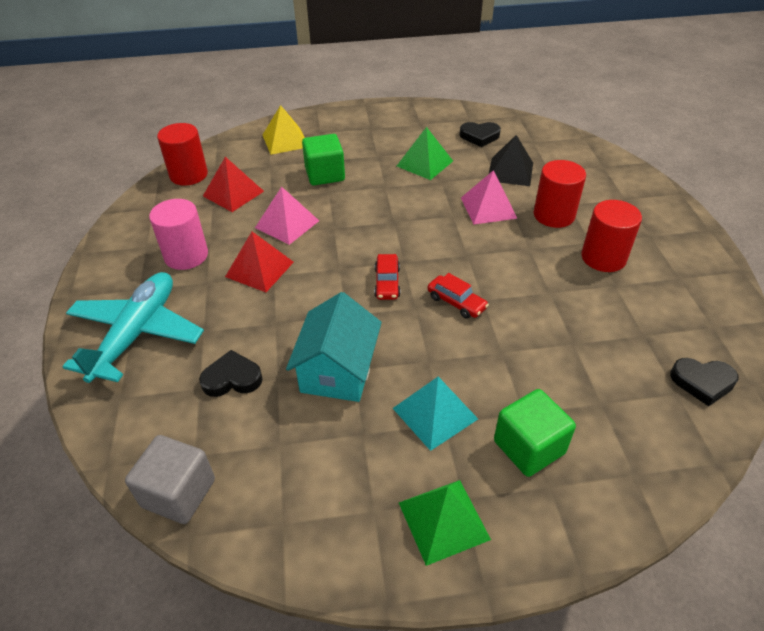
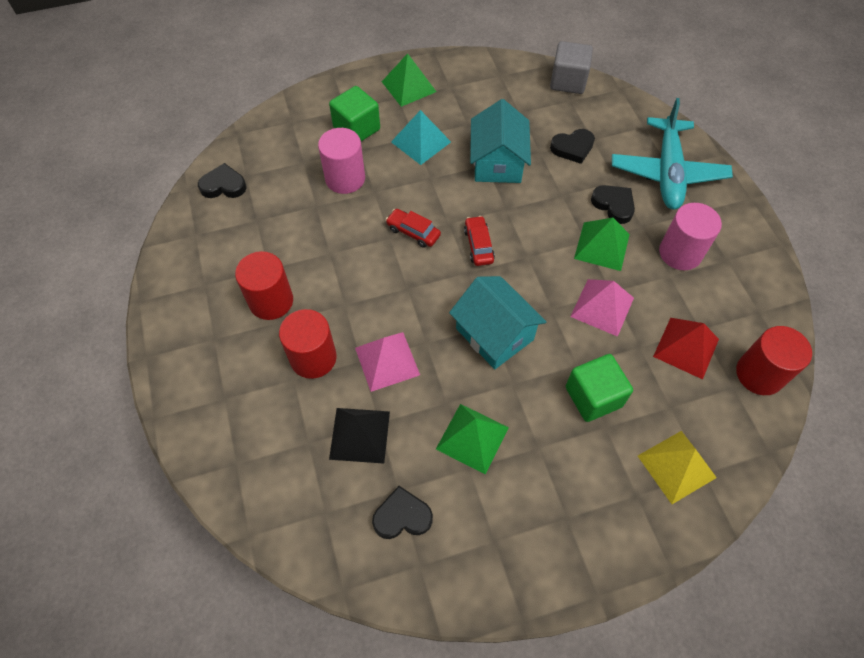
camera: 170 degrees right, 15 degrees up
red pyramid [225,232,294,292] -> green pyramid [574,218,630,271]
none -> pink cylinder [318,128,365,194]
none -> turquoise house [449,276,547,369]
none -> black heart [591,185,635,224]

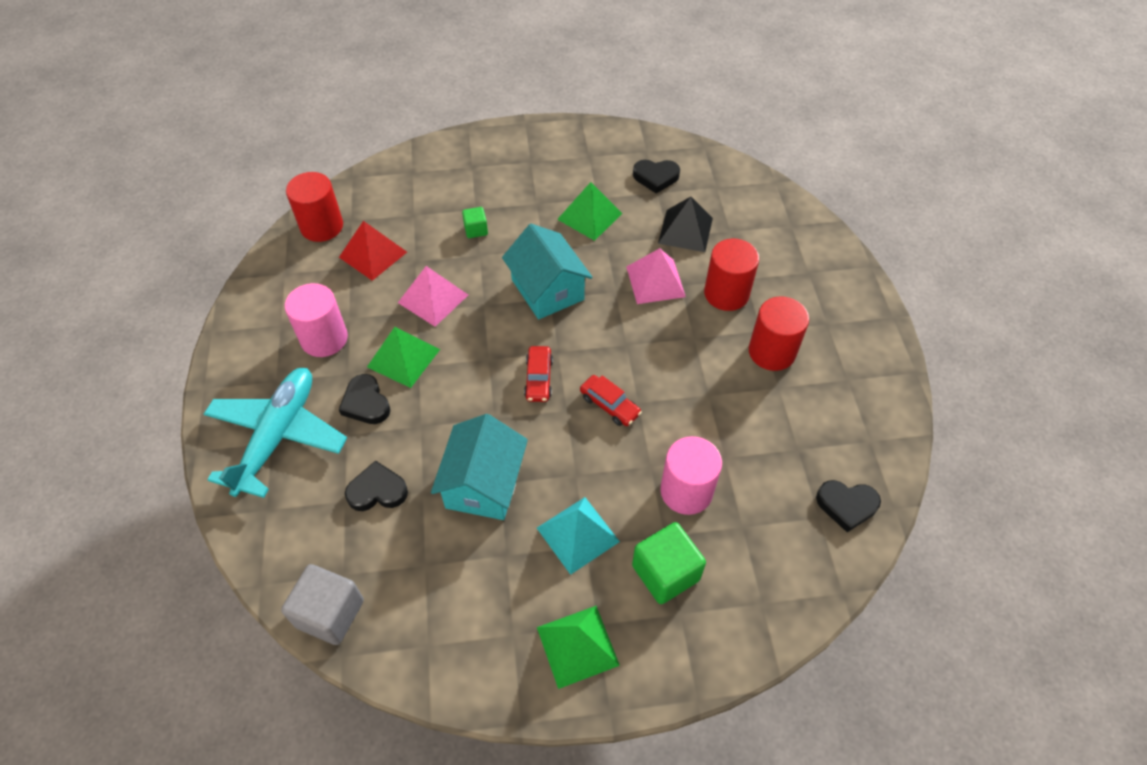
camera: 170 degrees left, 5 degrees down
green cube [566,354,633,422] -> green cube [462,207,488,238], size x0.53
yellow pyramid [638,431,717,504] -> none

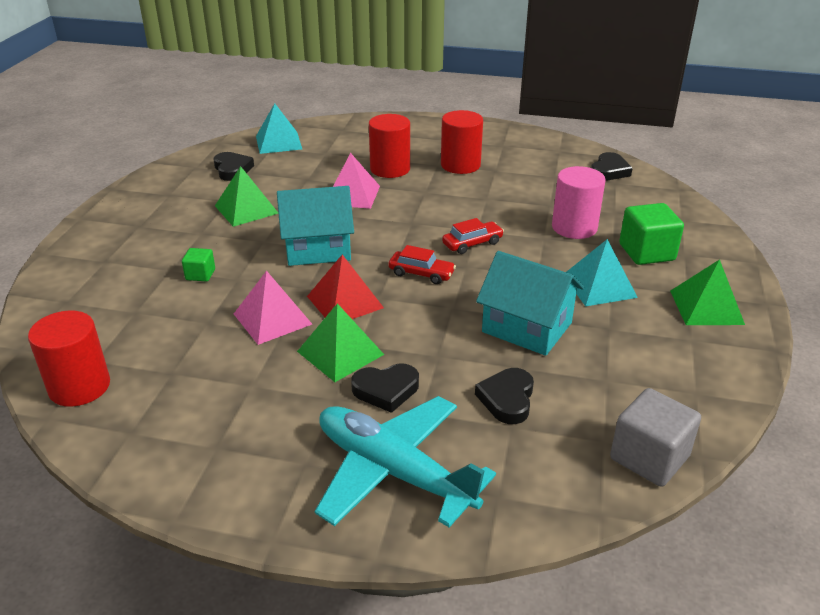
camera: 70 degrees left, 20 degrees down
pink cylinder [285,283,348,357] -> none
red pyramid [339,221,407,281] -> red pyramid moved to [307,254,384,319]
black heart [633,160,680,194] -> black heart turned 45 degrees counterclockwise [214,152,254,181]
black pyramid [658,197,713,252] -> none
none -> turquoise pyramid [256,103,302,154]

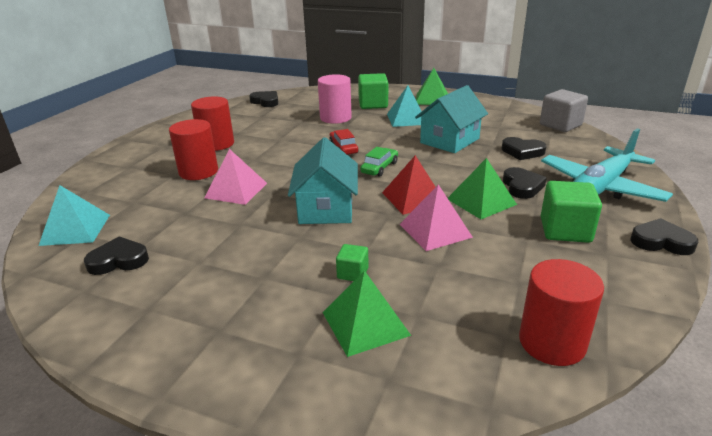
camera: 80 degrees left, 5 degrees down
green pyramid [215,166,279,227] -> green pyramid moved to [323,270,411,357]
red car [389,245,456,284] -> green car [360,147,398,177]
none -> green cube [541,181,602,243]
none -> black heart [630,218,698,255]

